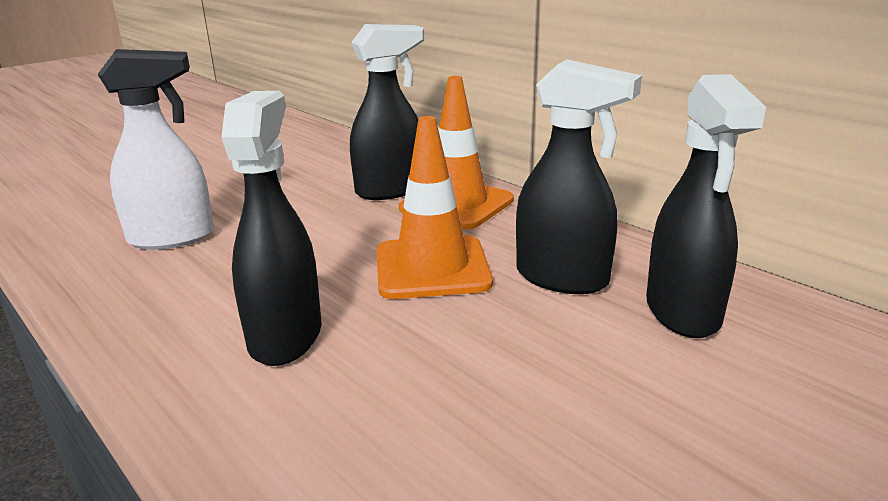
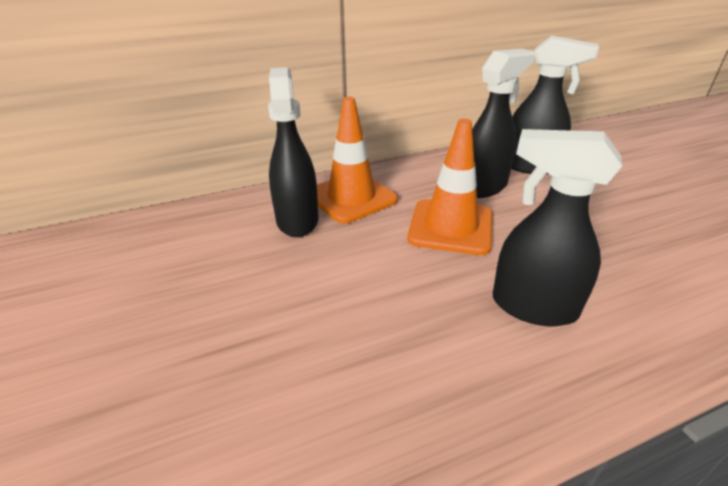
camera: 70 degrees left, 10 degrees up
white spray bottle [97,49,214,250] -> none

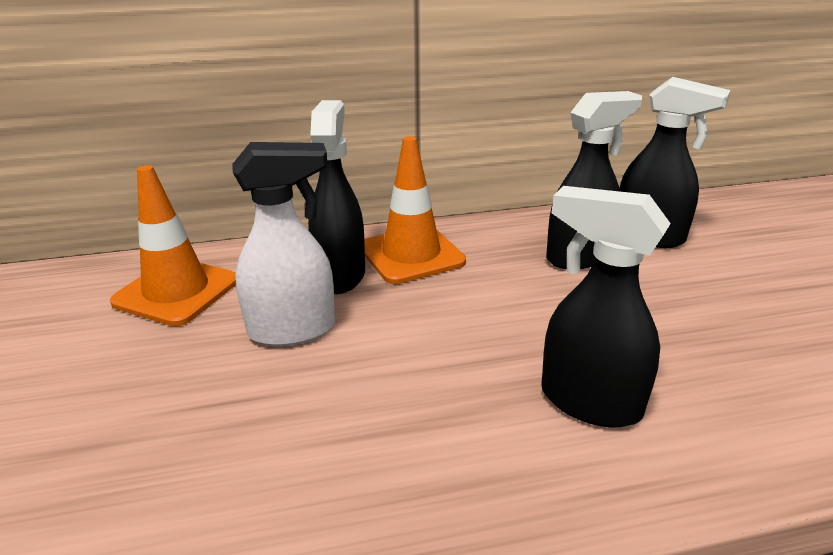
camera: 10 degrees right, 5 degrees down
orange traffic cone [408,119,493,255] -> orange traffic cone moved to [110,165,236,326]
none -> white spray bottle [233,142,335,347]

